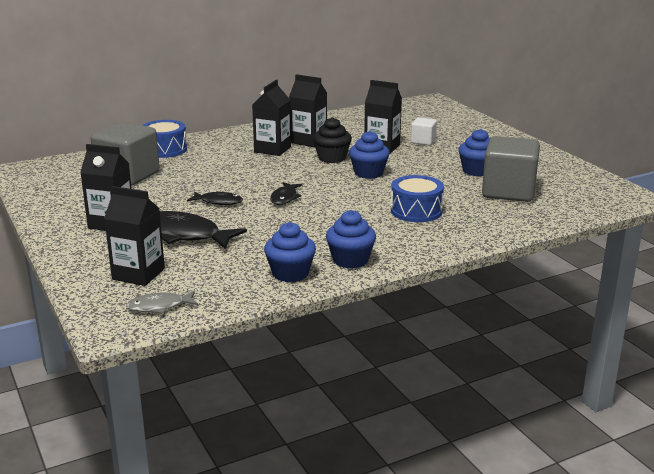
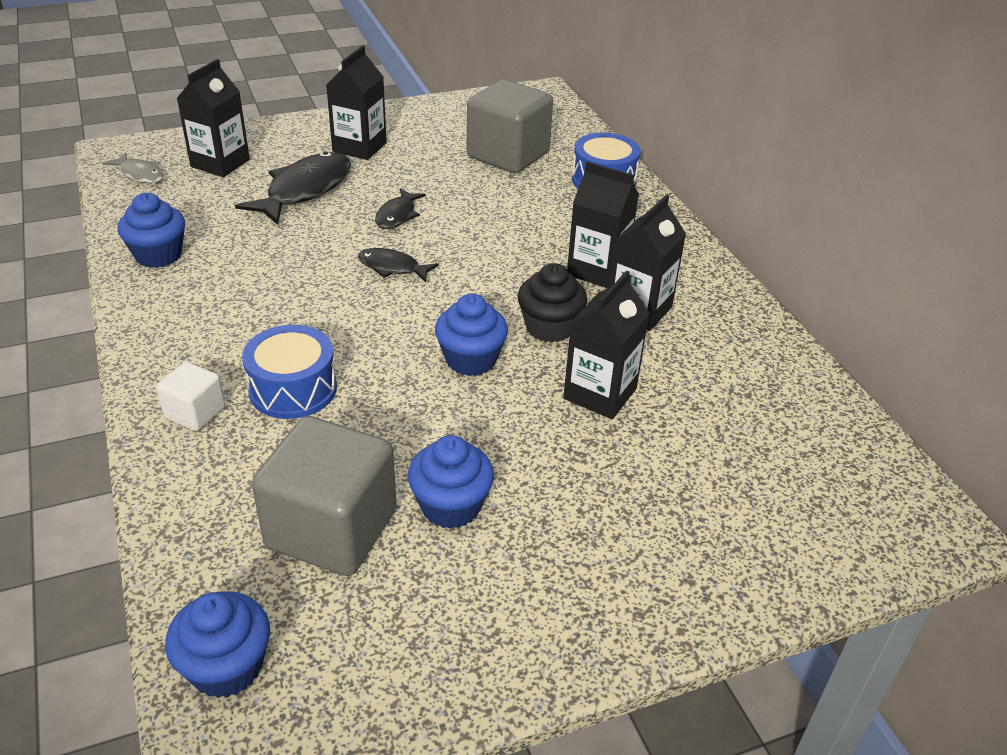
camera: 95 degrees right, 15 degrees up
grey fish [127,291,198,314] -> grey fish turned 135 degrees clockwise [103,152,164,183]
blue cupcake [326,210,376,269] -> blue cupcake moved to [165,591,270,698]
white cube [411,117,437,145] -> white cube moved to [156,362,225,431]

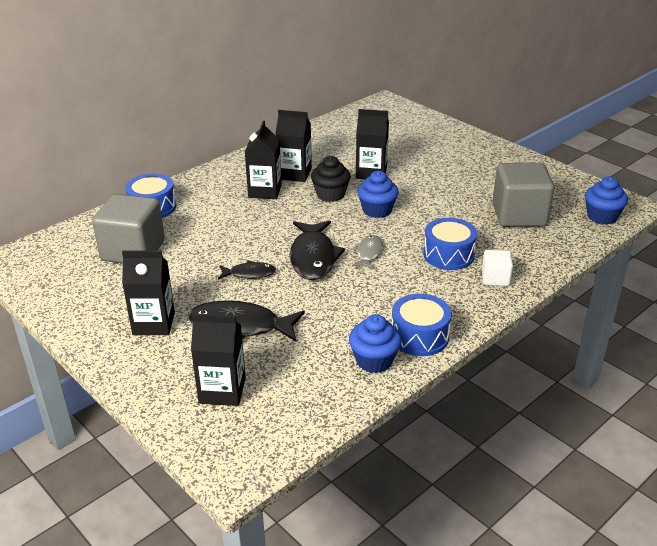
camera: 110 degrees left, 5 degrees down
grey fish [103,152,164,183] -> grey fish moved to [352,235,383,269]
black fish [358,248,439,282] -> black fish [290,221,345,280], size x1.85
blue cupcake [408,435,494,529] -> none
none -> blue drum [392,294,452,356]

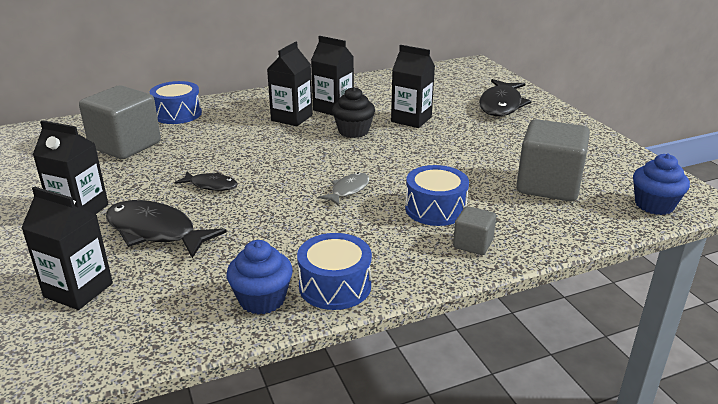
camera: 20 degrees right, 5 degrees down
black fish [290,221,345,280] -> black fish moved to [479,79,531,116]
blue cupcake [357,171,399,218] -> none
white cube [482,250,513,286] -> grey cube [453,206,496,255]

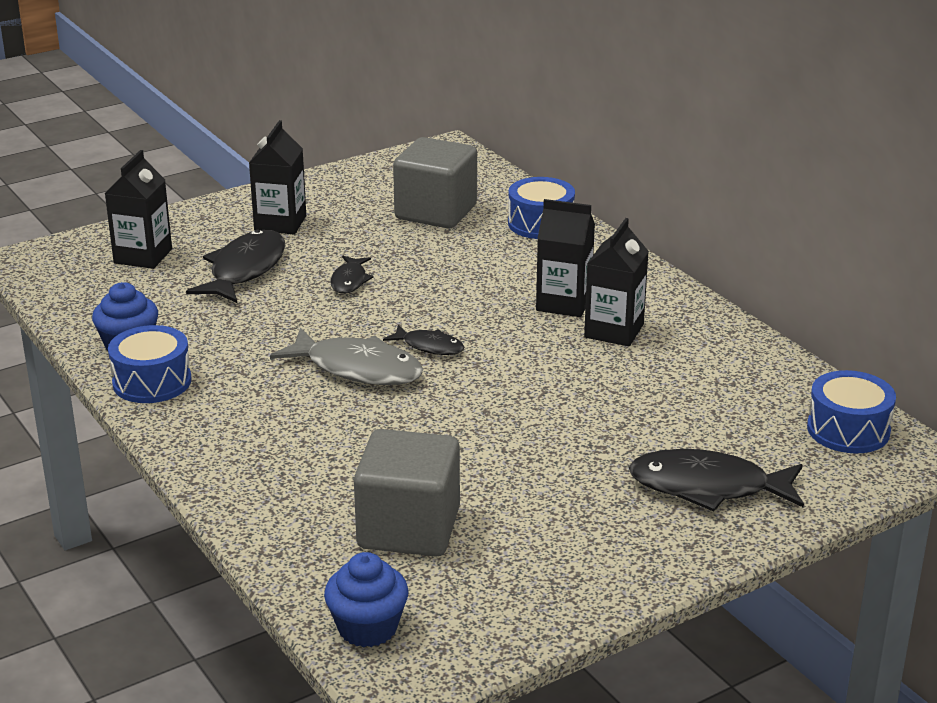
camera: 80 degrees right, 0 degrees up
grey fish [318,172,369,205] -> grey fish [270,328,423,385], size x1.85
black cupcake [332,87,375,138] -> none
black carton [391,45,435,128] -> none
blue drum [405,165,469,226] -> blue drum moved to [807,370,896,453]
grey cube [453,206,496,255] -> none
none -> black fish [383,325,464,355]

